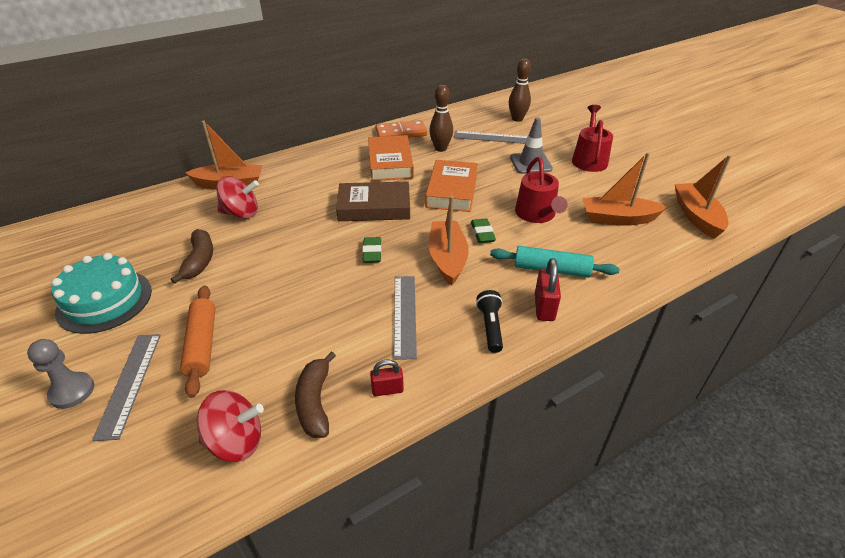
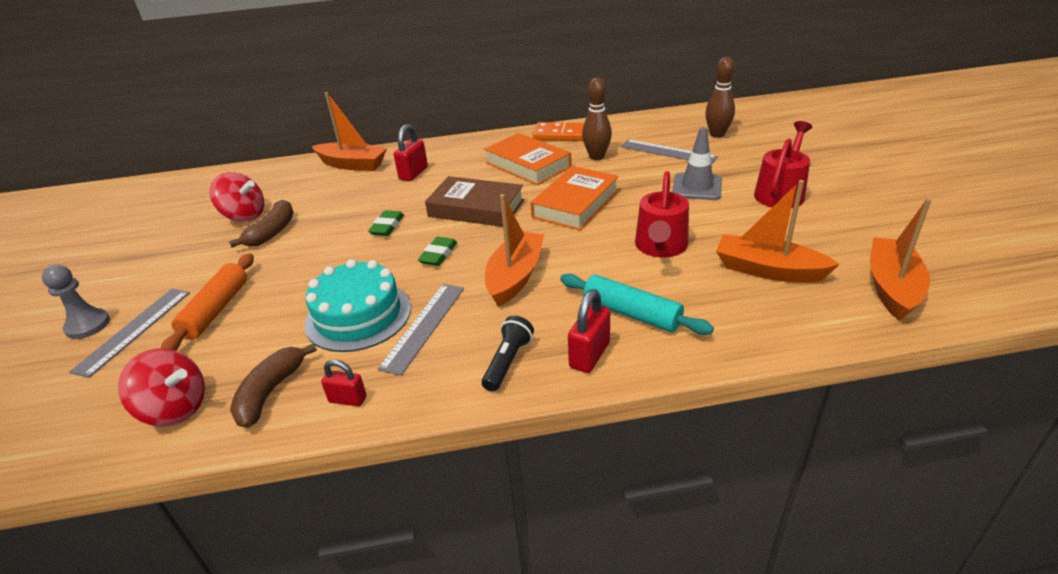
camera: 25 degrees right, 5 degrees down
turquoise cake [51,253,152,334] -> turquoise cake moved to [304,259,411,352]
red spinning top [217,176,259,219] -> red spinning top moved to [210,172,264,222]
orange book [368,135,414,181] -> orange book turned 60 degrees counterclockwise [484,133,572,185]
green eraser [471,218,496,243] -> green eraser moved to [368,210,404,236]
none -> red padlock [394,124,428,181]

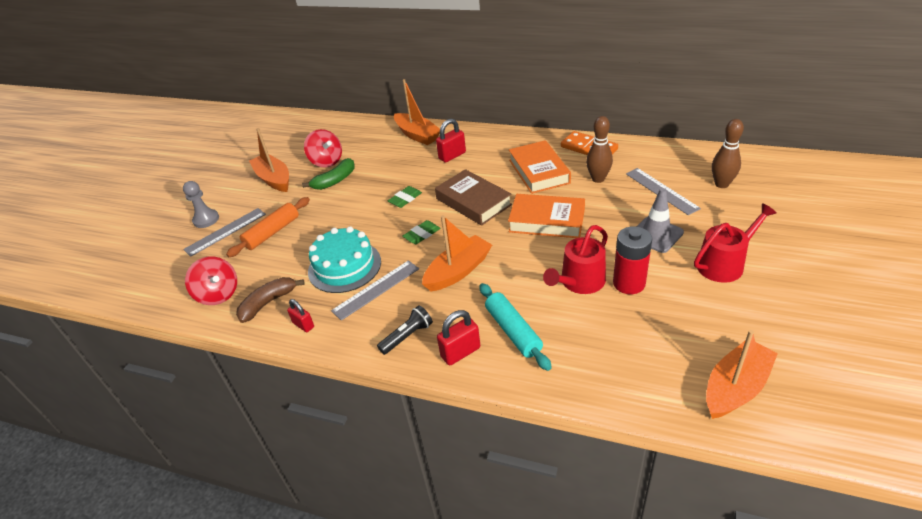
camera: 30 degrees right, 5 degrees up
brown banana [229,200,293,248] -> green banana [302,158,355,190]
orange book [531,166,619,230] -> orange book turned 45 degrees clockwise [508,194,585,238]
orange boat [716,180,840,283] -> orange boat moved to [249,128,289,192]
none -> red battery [613,226,652,294]

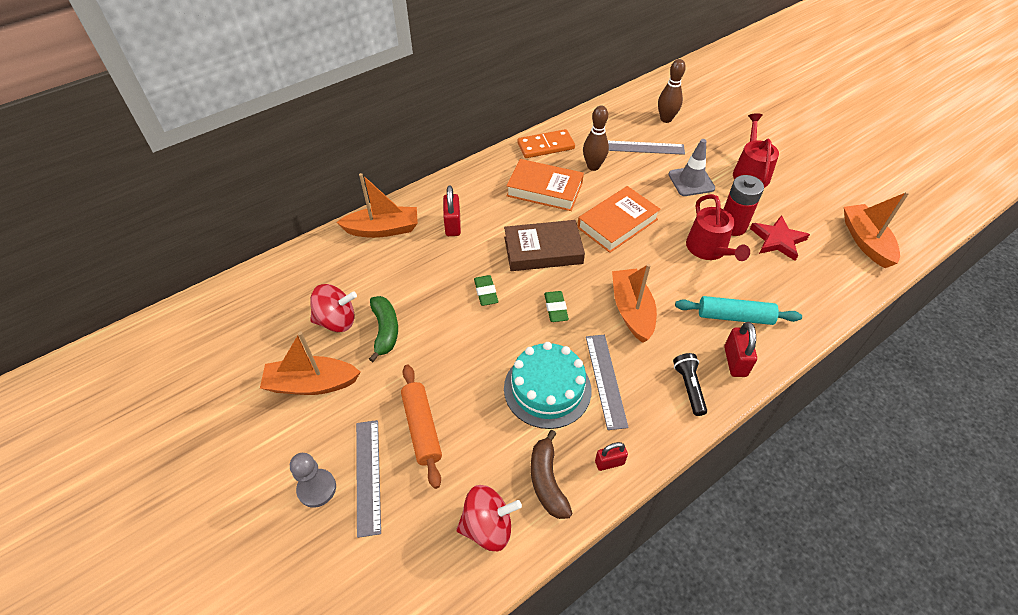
camera: 60 degrees left, 10 degrees up
none -> red star [750,215,810,261]

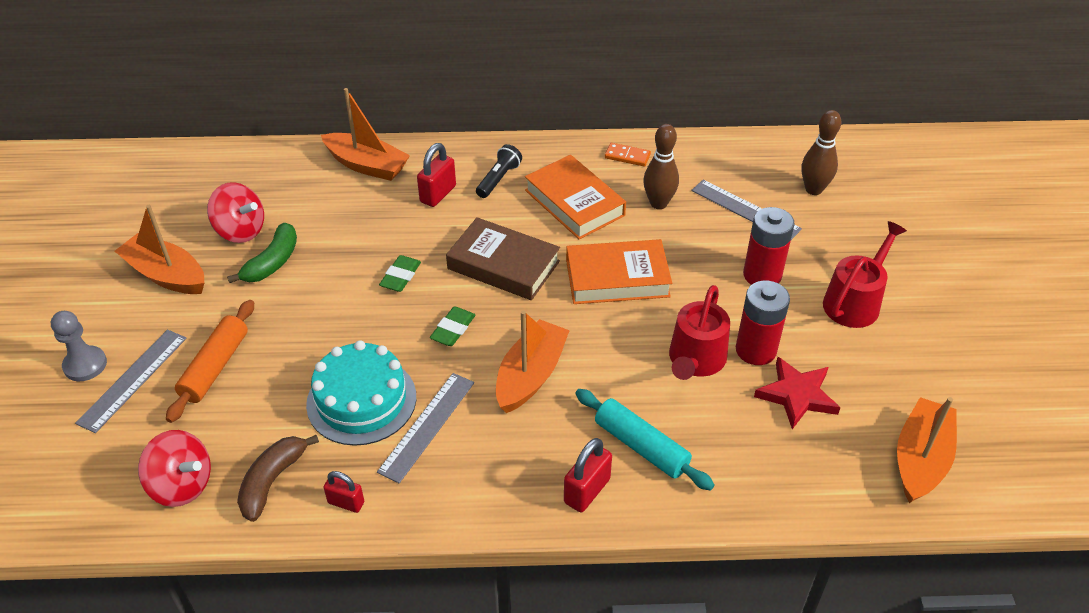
camera: 35 degrees right, 5 degrees down
orange domino [517,129,575,158] -> orange domino [605,143,651,167], size x0.59
grey traffic cone [668,139,715,196] -> red battery [743,207,795,285]
black flashlight [673,353,707,416] -> black flashlight moved to [476,144,522,198]

